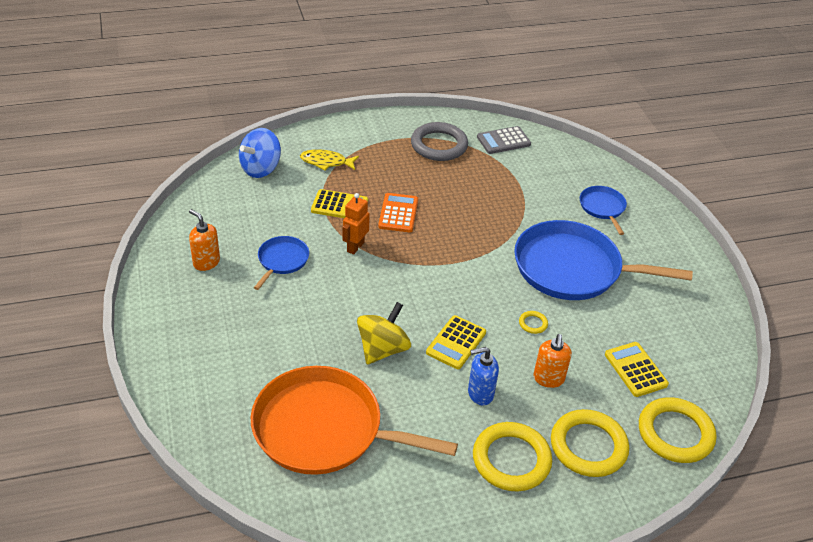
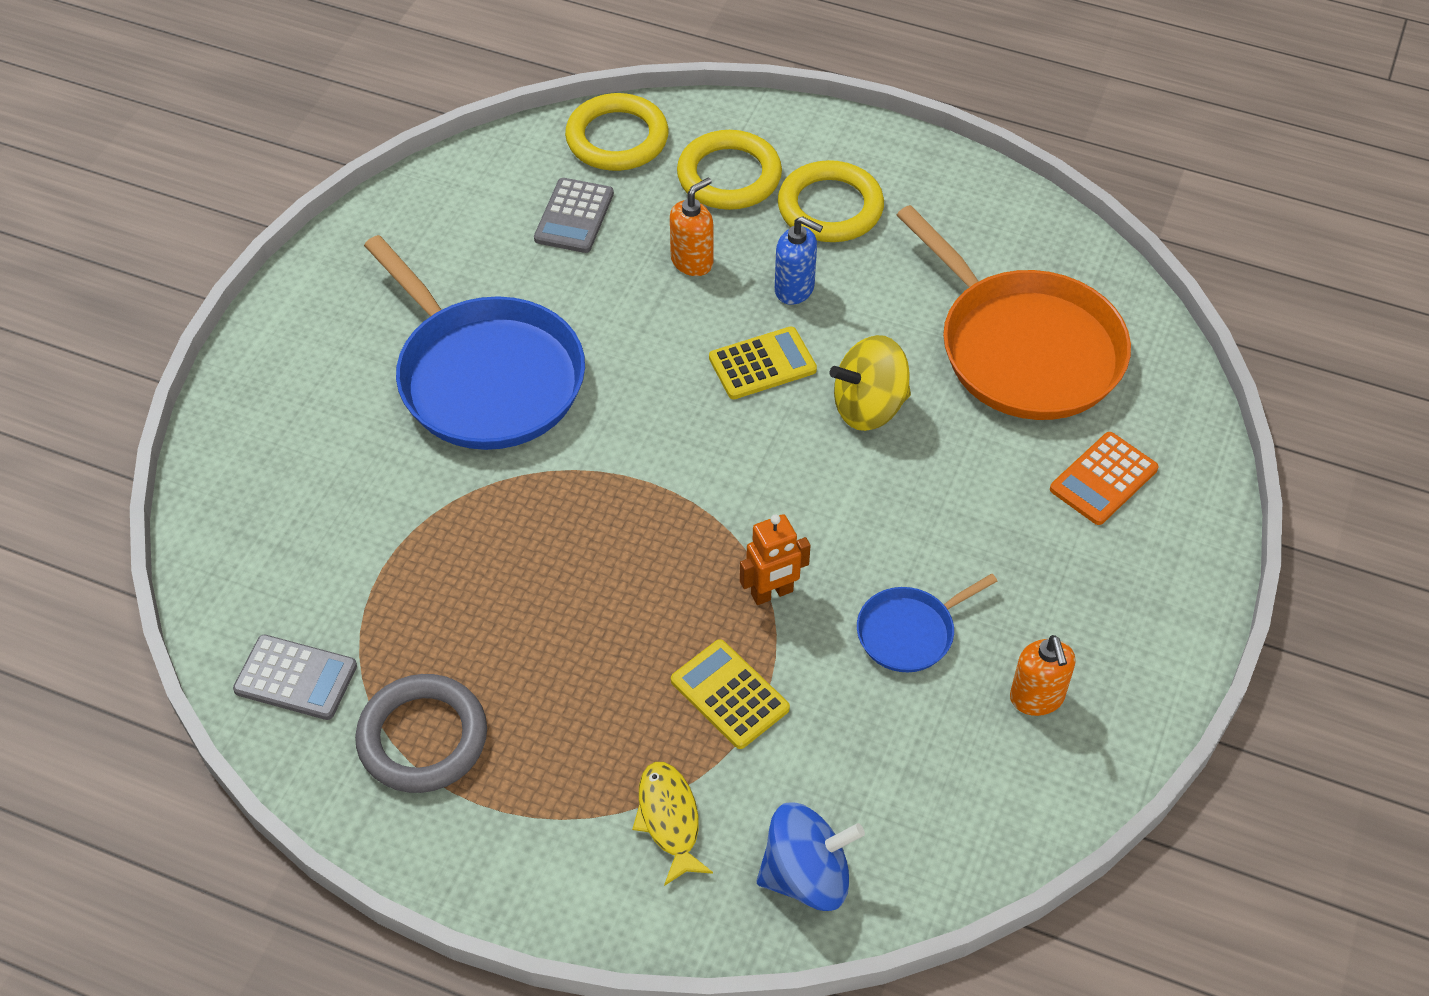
camera: 140 degrees left, 10 degrees up
yellow fish [300,149,359,170] -> yellow fish turned 150 degrees counterclockwise [632,762,713,886]
orange calculator [378,193,418,232] -> orange calculator moved to [1050,432,1158,525]
yellow ring [519,311,548,334] -> none
blue pan [580,186,627,235] -> none
yellow calculator [605,342,669,397] -> grey calculator [534,178,614,253]

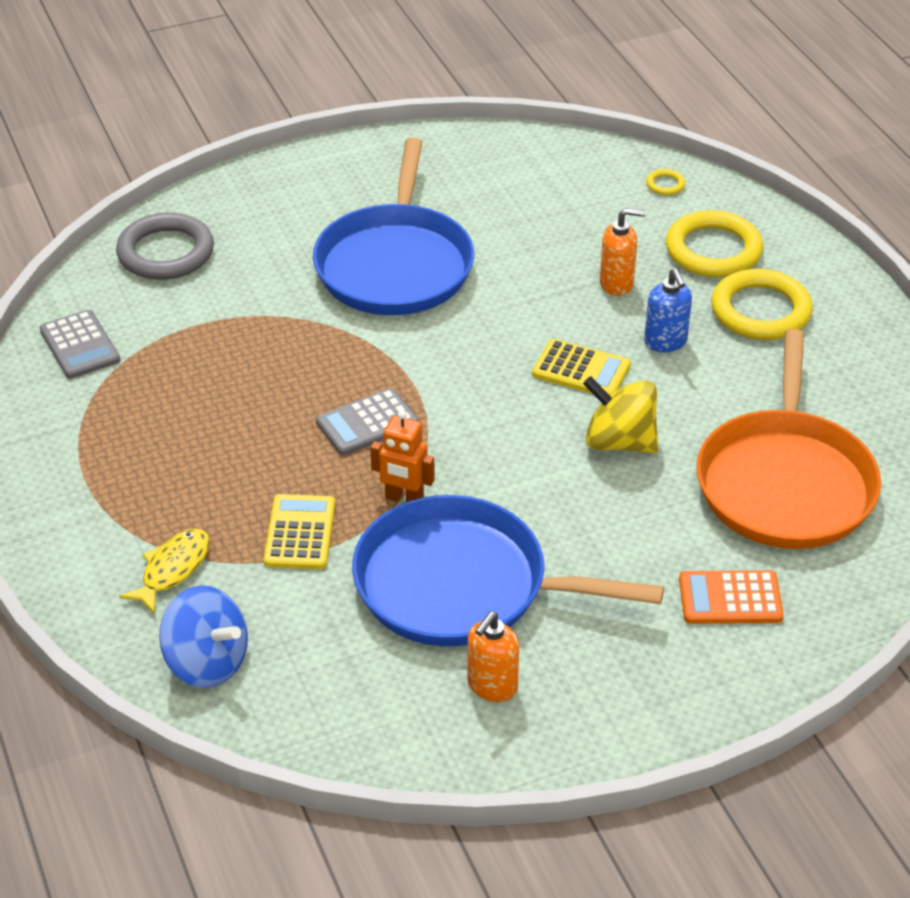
camera: 45 degrees right, 10 degrees down
grey ring [355,674,487,793] -> grey ring moved to [116,213,214,280]
grey calculator [534,178,614,253] -> grey calculator moved to [316,388,419,455]
yellow ring [565,93,669,171] -> yellow ring [646,169,685,195], size x0.42
blue pan [857,574,997,672] -> blue pan [352,495,664,646], size x2.12

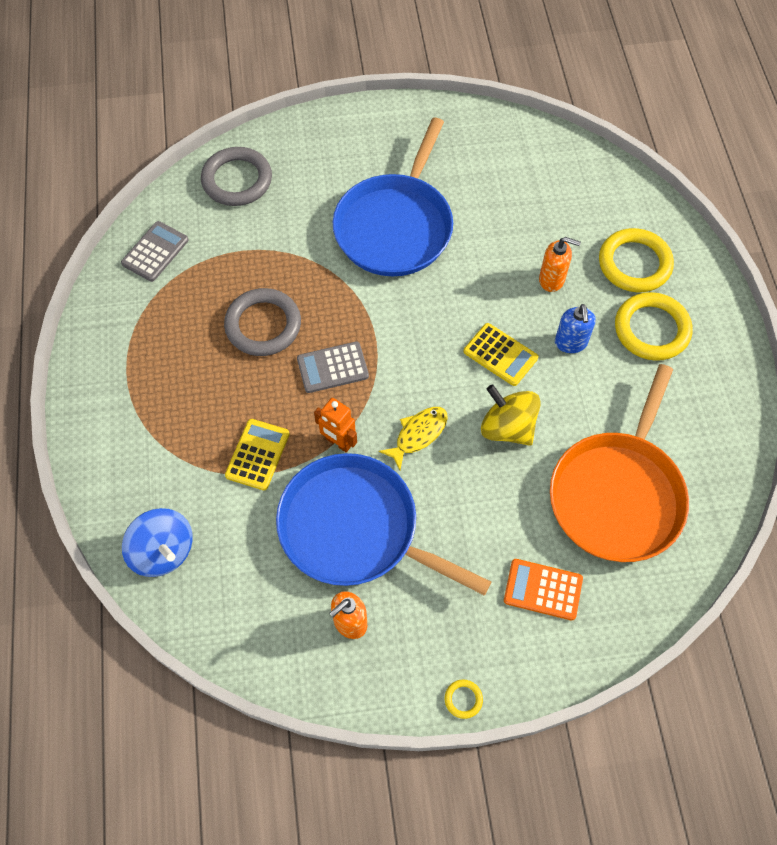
camera: 15 degrees right, 20 degrees up
grey calculator [40,310,120,379] -> grey calculator turned 135 degrees counterclockwise [121,221,189,282]
yellow fish [119,529,210,614] -> yellow fish moved to [379,407,448,470]
yellow ring [646,169,685,195] -> yellow ring moved to [445,679,483,719]
none -> grey ring [224,288,301,356]

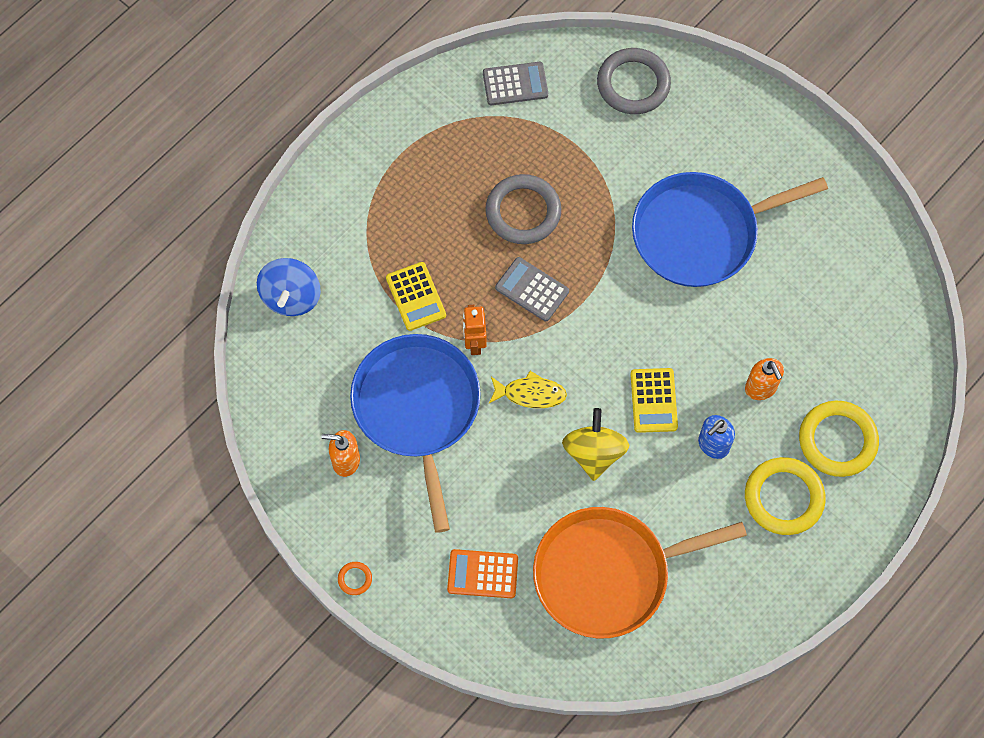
camera: 50 degrees right, 5 degrees up
yellow calculator [225,419,290,490] -> yellow calculator turned 90 degrees clockwise [386,262,446,331]
yellow ring [445,679,483,719] -> orange ring [338,562,372,595]
orange calculator [504,559,583,621] -> orange calculator turned 60 degrees counterclockwise [447,549,518,598]

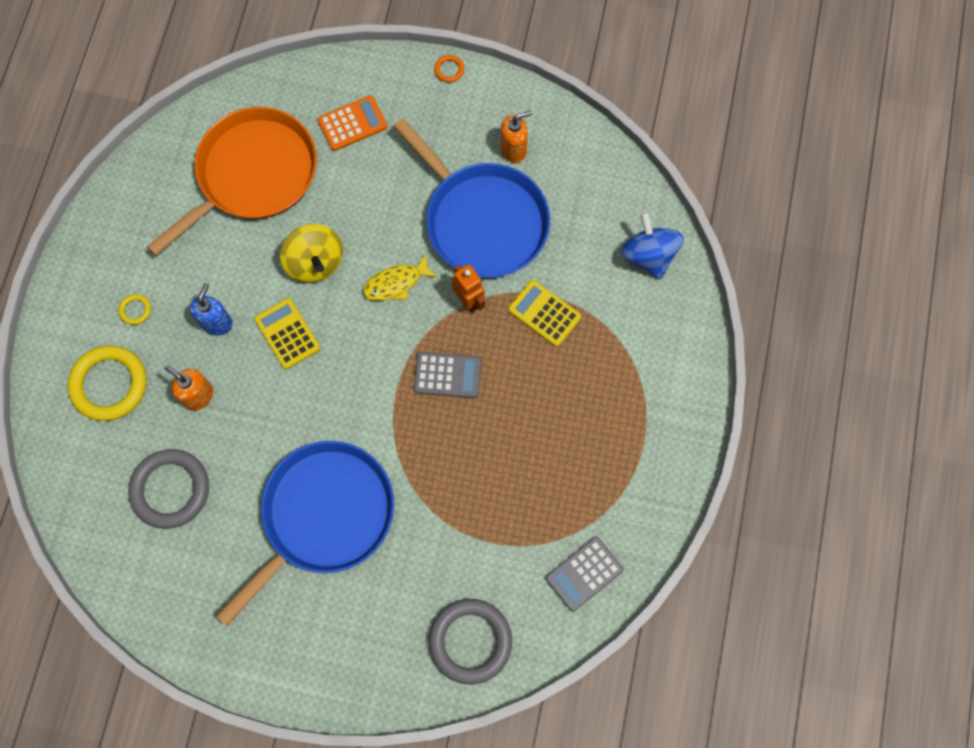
camera: 150 degrees right, 5 degrees up
grey ring [485,174,561,244] -> grey ring moved to [128,449,209,529]
yellow ring [745,457,826,535] -> yellow ring [119,294,151,325], size x0.42

